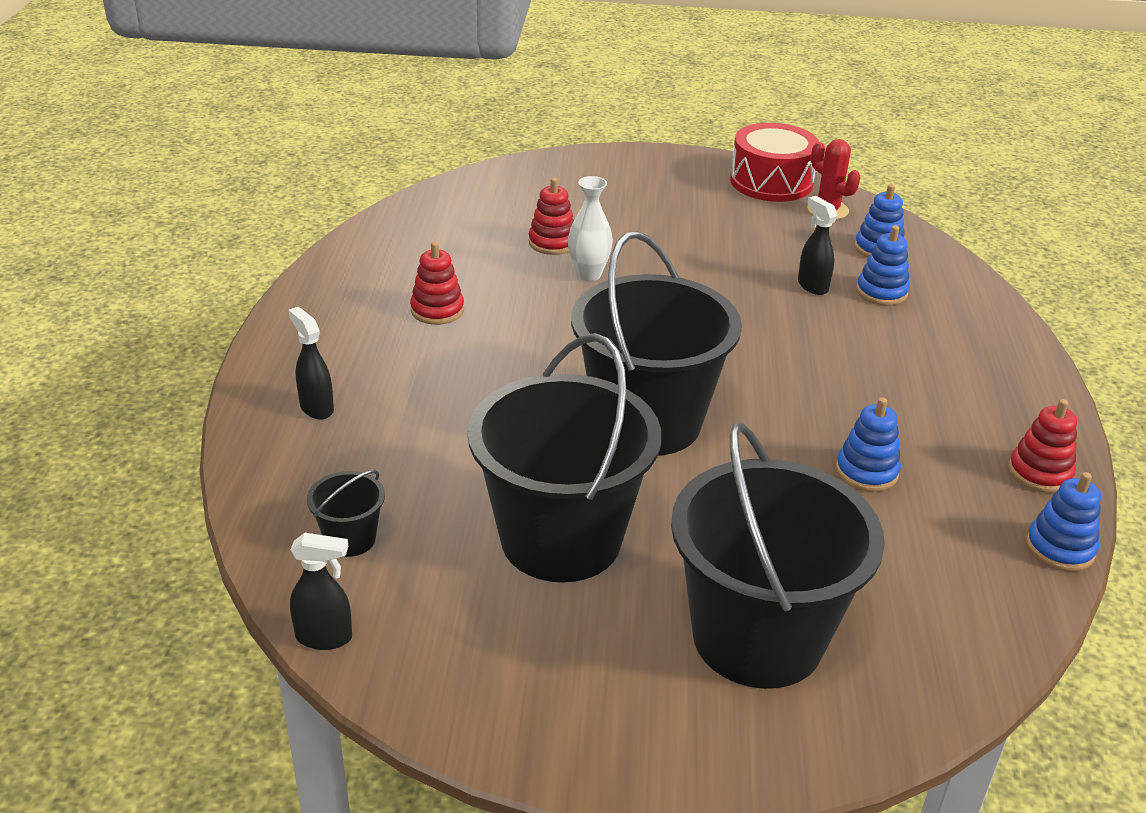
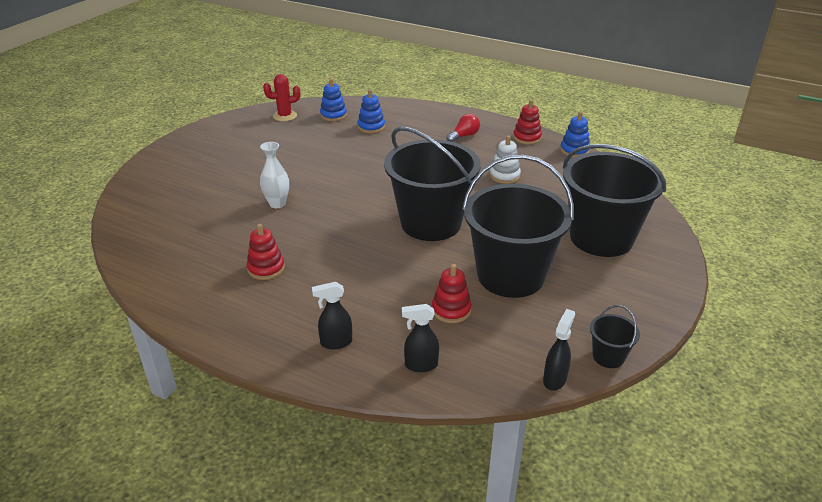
camera: 65 degrees left, 0 degrees up
black bucket [307,470,385,557] -> black bucket moved to [590,305,640,368]
red stacking toy [529,178,574,255] -> red stacking toy moved to [432,264,472,323]
red drum [730,123,819,202] -> none
black spray bottle [798,196,838,295] -> black spray bottle moved to [402,304,439,372]
blue stacking toy [836,397,901,492] -> white stacking toy [489,135,521,184]
none -> red light bulb [446,114,480,142]

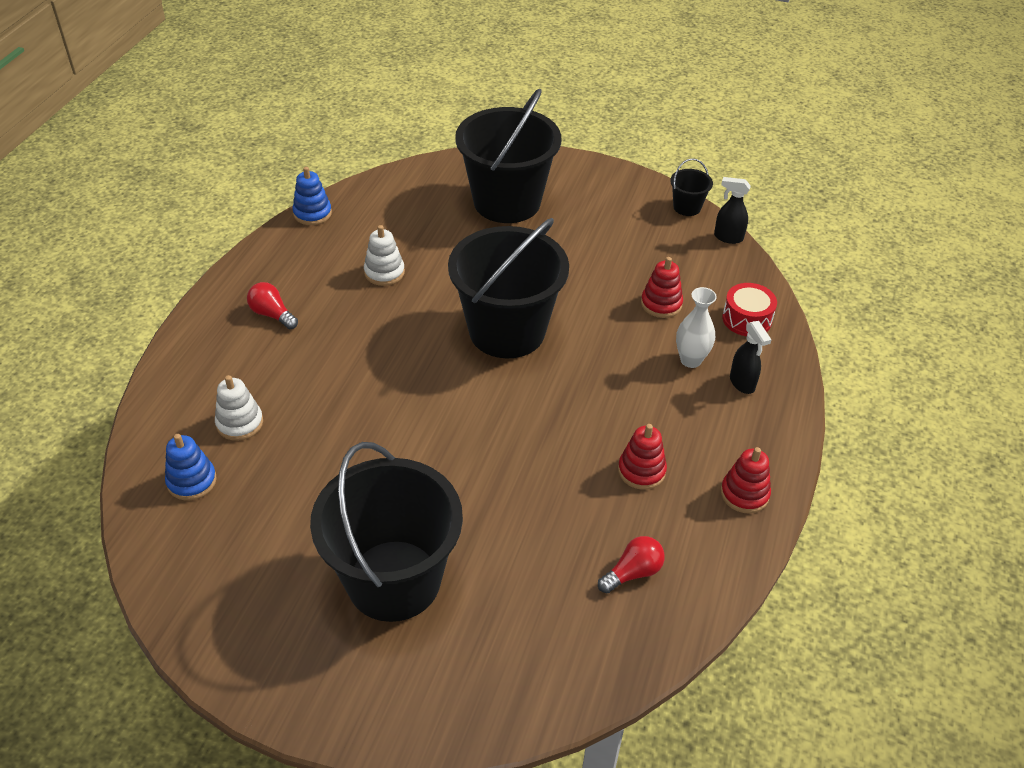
camera: 100 degrees left, 10 degrees up
white vase [260,142,289,208] -> white vase moved to [676,287,717,368]
red cactus [263,74,300,121] -> none
blue stacking toy [358,89,385,133] -> white stacking toy [215,375,263,441]
black spray bottle [402,304,439,372] -> red drum [722,283,777,336]
black bucket [462,155,574,298] -> black bucket moved to [310,442,463,622]
red stacking toy [513,100,542,144] -> red stacking toy moved to [721,447,771,513]
none -> red light bulb [598,536,665,593]

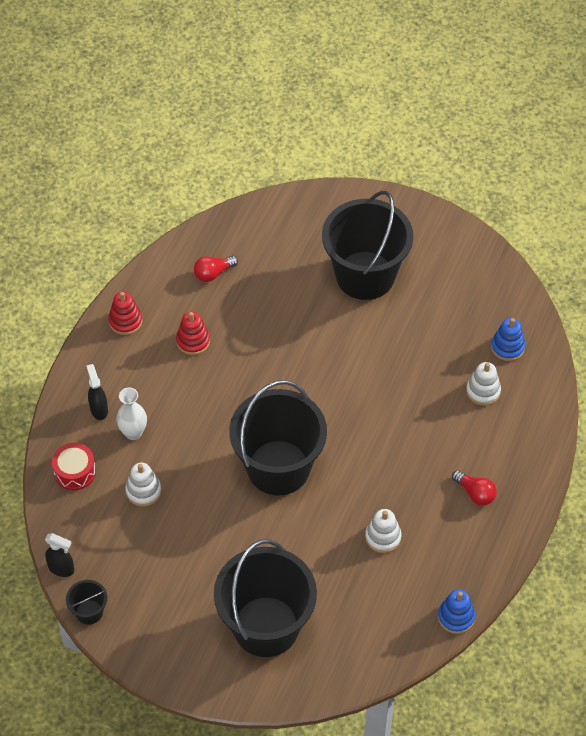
camera: 175 degrees left, 10 degrees up
red stacking toy [641,257,683,318] -> white stacking toy [125,463,161,507]

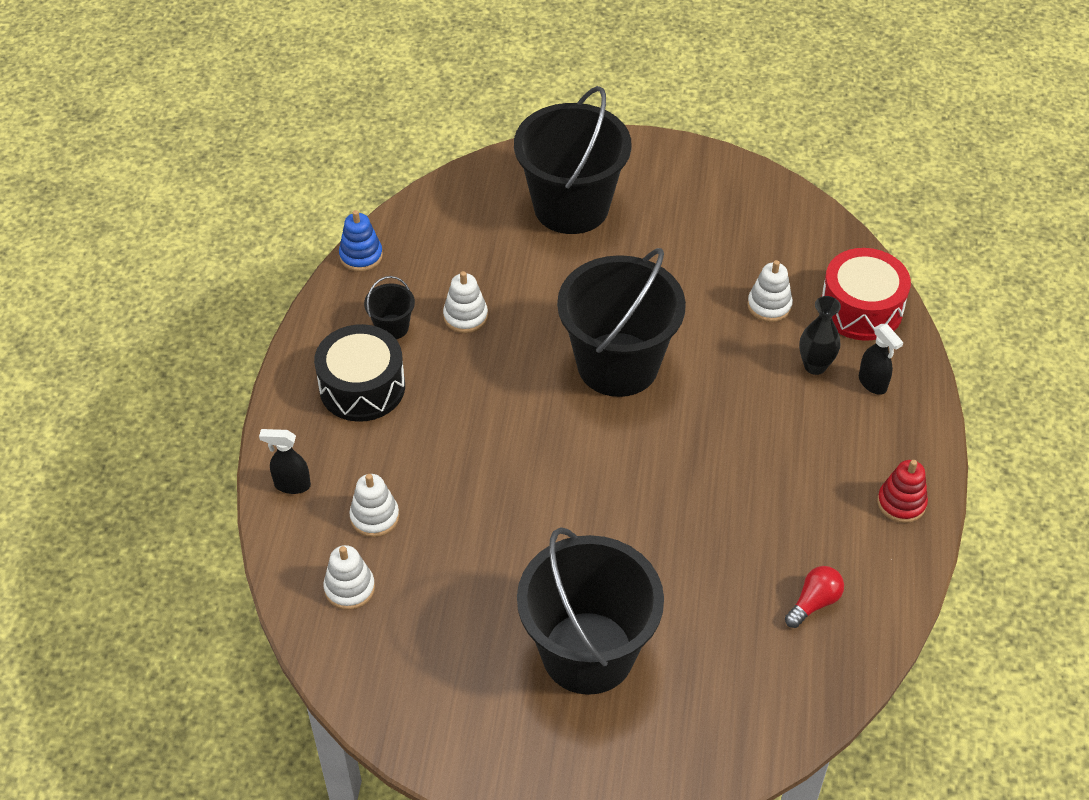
camera: 165 degrees right, 5 degrees down
black spray bottle [45,533,74,577] -> black spray bottle moved to [259,429,311,494]
red drum [52,443,96,490] -> red drum [821,248,911,341], size x1.58
black bucket [66,580,107,625] -> black bucket moved to [364,276,415,339]
white vase [116,388,147,440] -> black vase [799,296,841,375]
red stacking toy [176,312,210,355] -> none
red light bulb [452,470,497,506] -> black drum [314,324,405,422]
blue stacking toy [491,318,526,361] -> white stacking toy [323,545,375,610]

